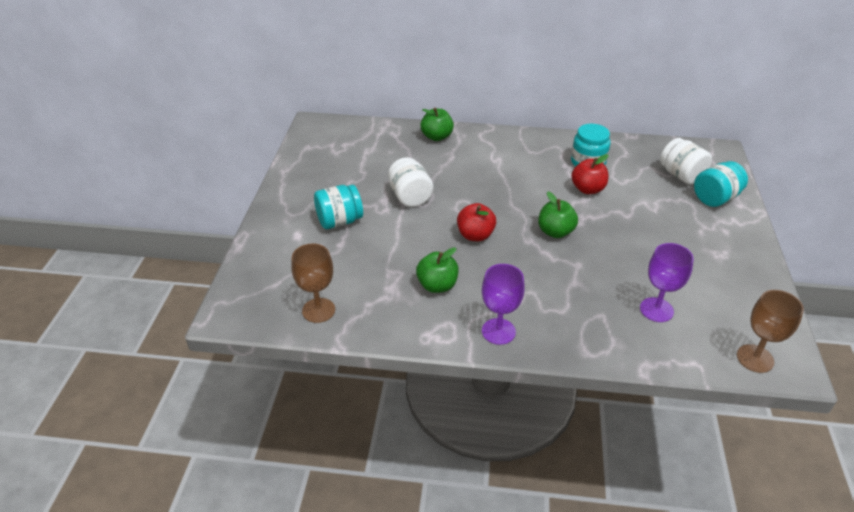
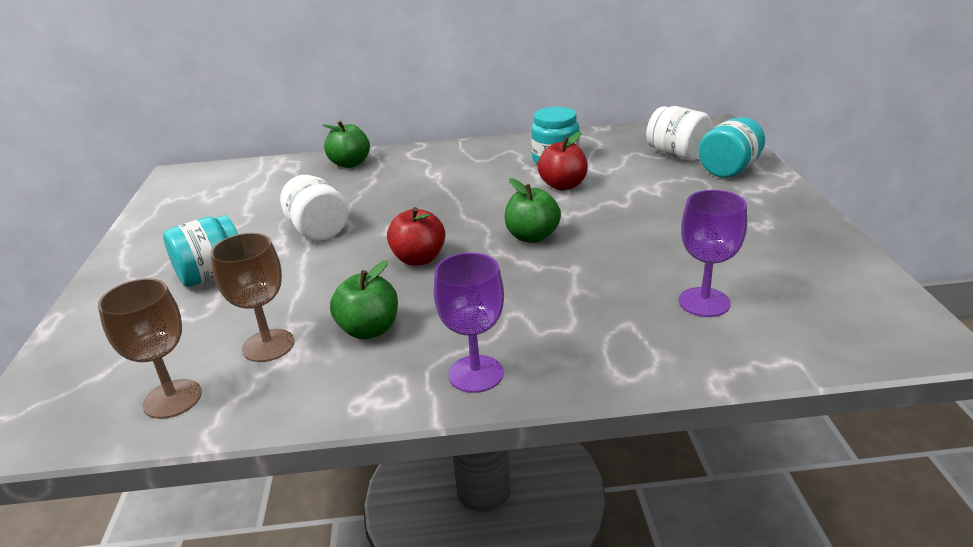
camera: 10 degrees left, 10 degrees down
brown goblet [737,290,804,373] -> brown goblet moved to [210,233,294,362]

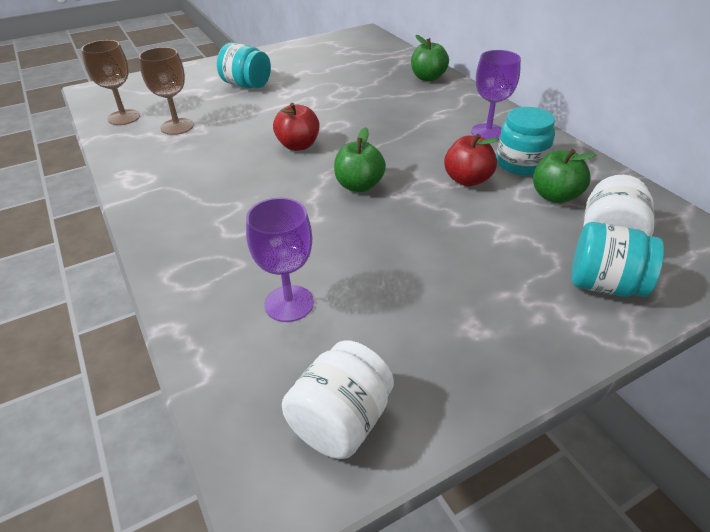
camera: 65 degrees right, 10 degrees up
white jar [280,175,349,241] -> white jar moved to [282,340,394,459]
green apple [330,261,398,339] -> green apple moved to [533,149,596,203]
purple goblet [434,253,504,393] -> purple goblet moved to [471,50,521,139]

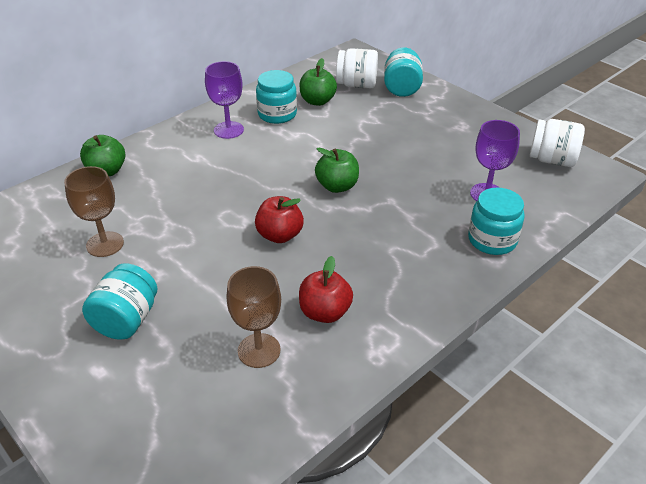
camera: 105 degrees left, 0 degrees up
brown goblet [81,40,140,125] -> brown goblet moved to [64,166,124,257]
red apple [444,134,499,186] -> red apple moved to [299,256,353,323]
none -> turquoise jar [468,188,525,255]

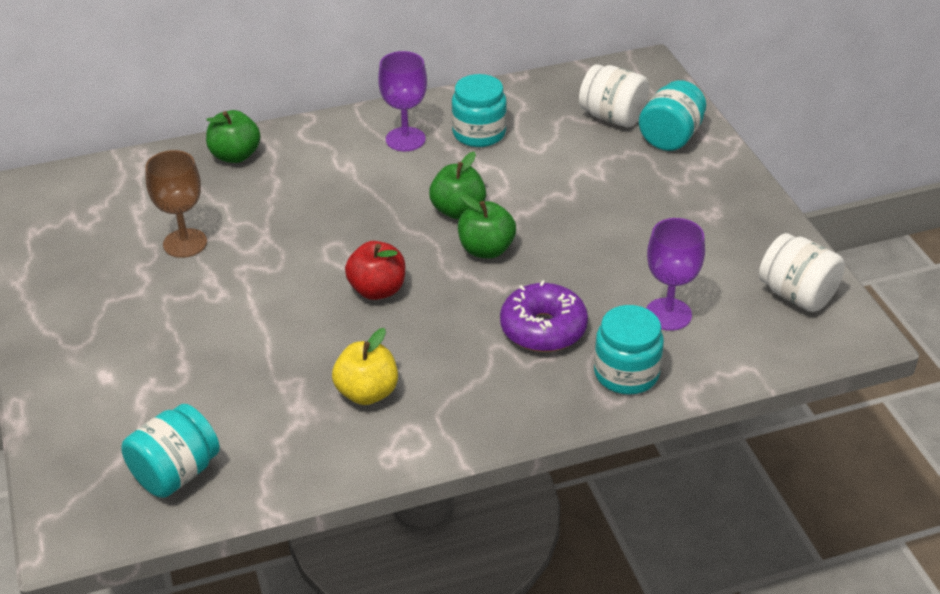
camera: 25 degrees right, 0 degrees up
turquoise jar [82,263,157,340] -> turquoise jar moved to [121,404,220,498]
brown goblet [226,266,281,368] -> none
red apple [299,256,353,323] -> yellow apple [332,328,398,405]
green apple [300,58,337,106] -> green apple moved to [429,151,486,219]
none -> purple donut [500,280,588,352]

